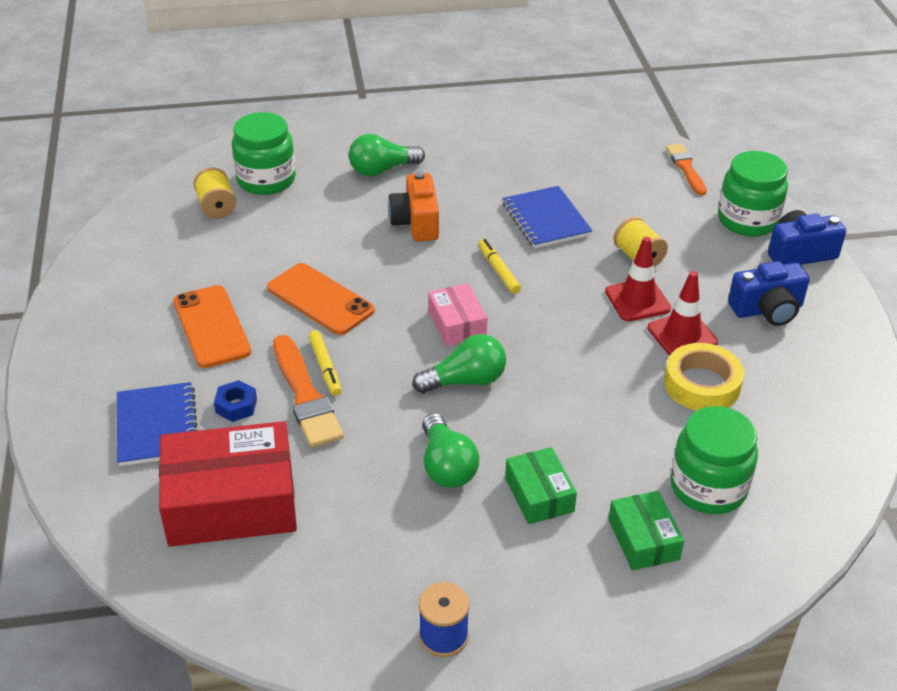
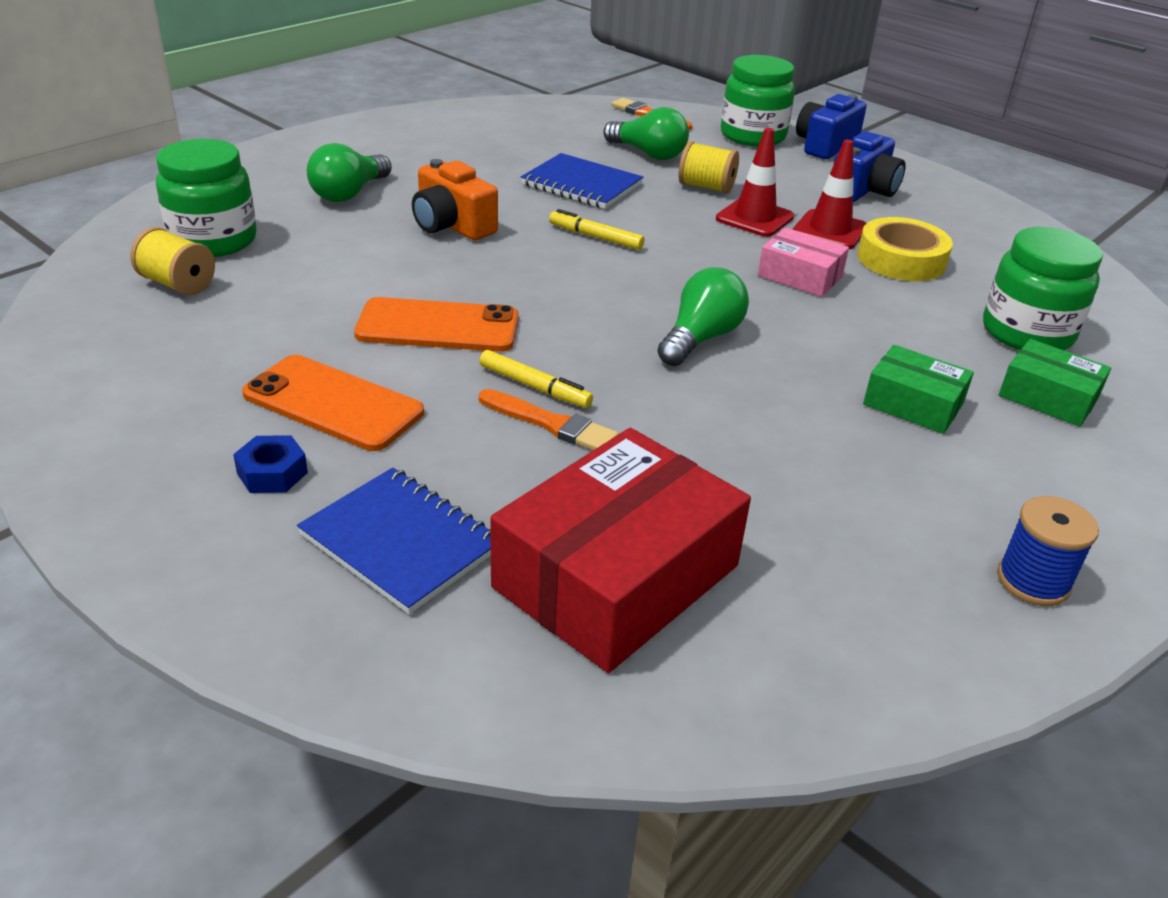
camera: 40 degrees left, 5 degrees down
blue nut [214,380,257,422] -> blue nut moved to [233,435,308,493]
orange brush [273,335,344,448] -> orange brush [479,389,619,450], size x0.65
green light bulb [422,413,479,488] -> green light bulb moved to [603,107,689,160]
pink box [428,283,487,346] -> pink box moved to [758,228,849,297]

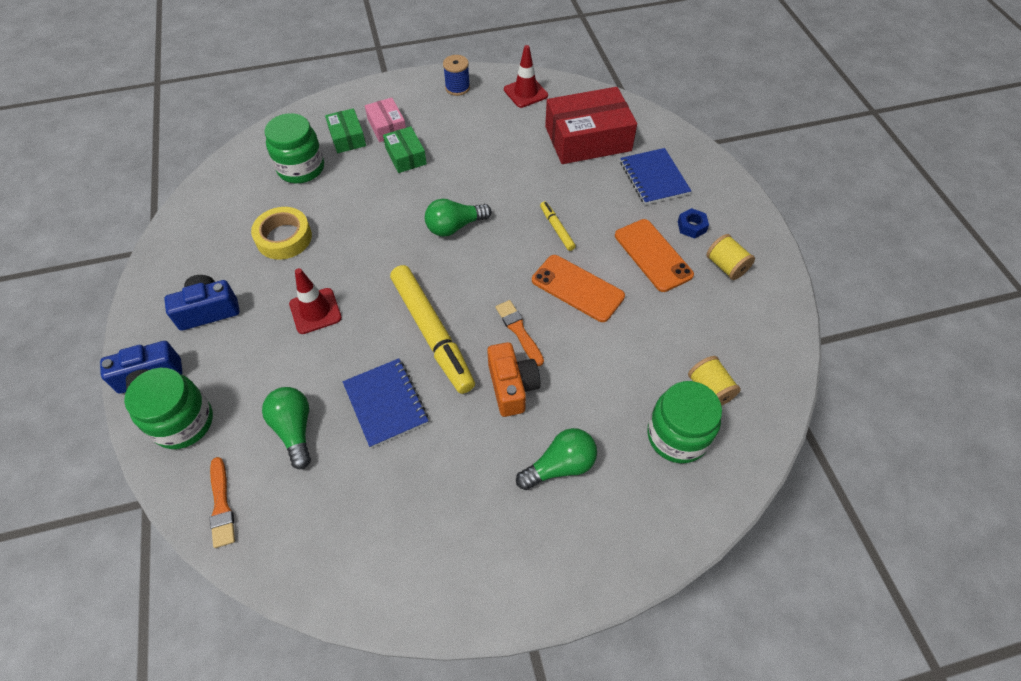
camera: 145 degrees left, 20 degrees up
orange brush [479,389,619,450] -> orange brush moved to [495,300,544,366]
yellow marker [549,209,644,250] -> yellow marker [390,265,475,394], size x2.21
yellow spool [679,141,739,194] -> yellow spool moved to [706,234,755,280]
pink box [758,228,849,297] -> pink box moved to [365,98,406,142]
red traffic cone [793,140,866,249] -> red traffic cone moved to [504,45,548,108]

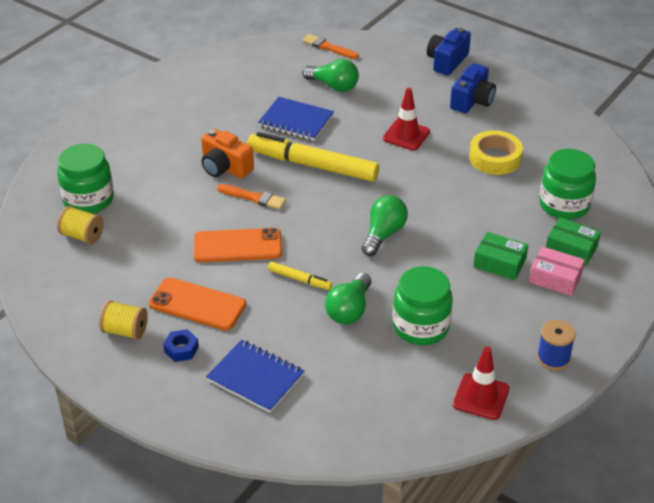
camera: 140 degrees right, 15 degrees down
green jar [124,368,213,449] -> green jar moved to [393,266,453,345]
green light bulb [516,428,597,490] -> green light bulb moved to [325,273,371,324]
red box [545,87,637,164] -> none

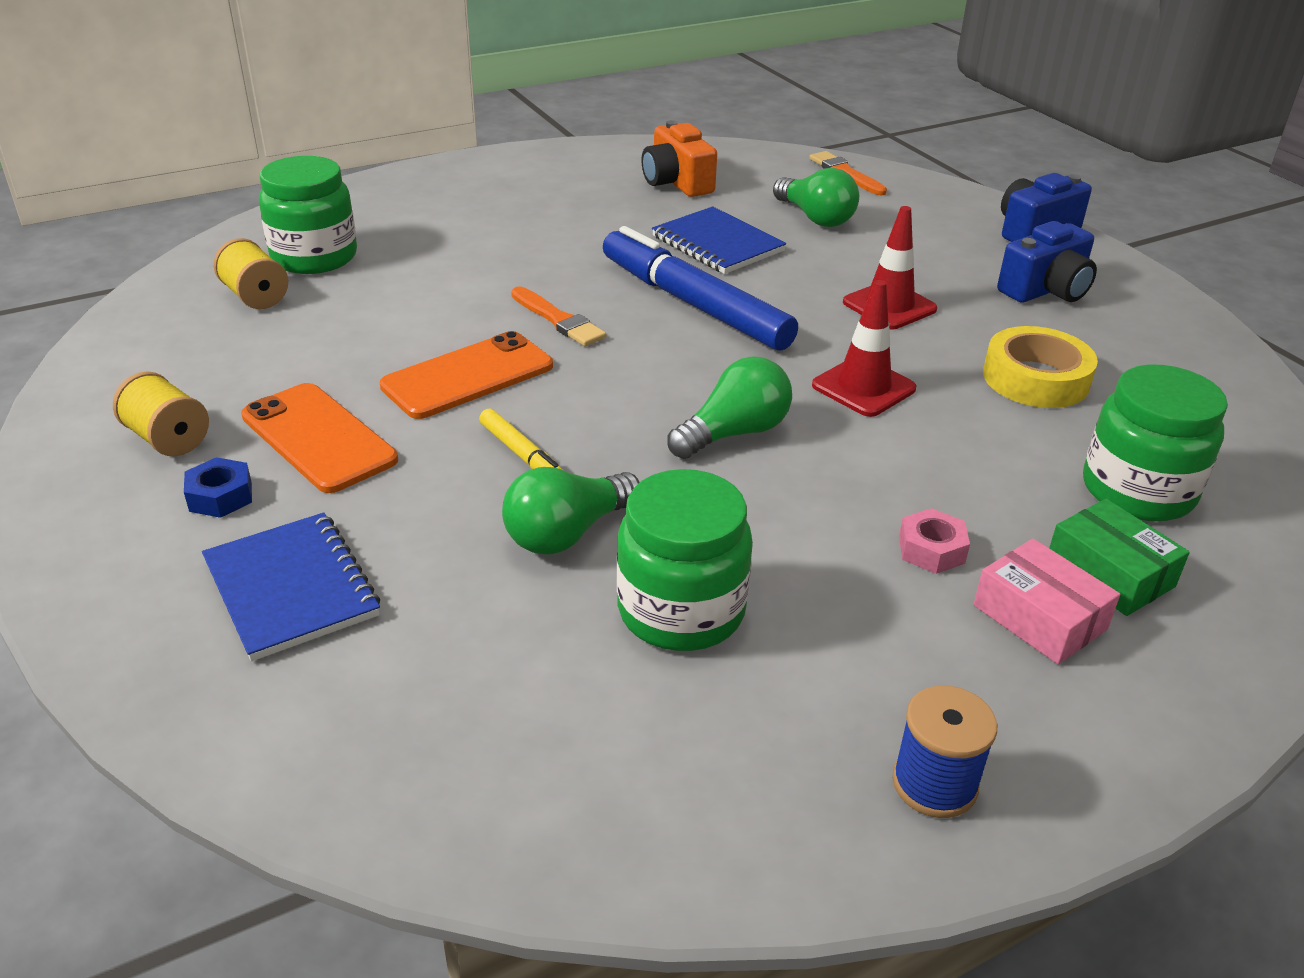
camera: 25 degrees right, 5 degrees down
orange phone [194,228,282,262] -> orange phone turned 60 degrees counterclockwise [380,331,553,419]
orange camera [201,129,254,178] -> orange camera moved to [641,120,717,197]
yellow marker [247,132,379,181] -> blue marker [603,226,798,351]
red traffic cone [453,346,509,420] -> red traffic cone moved to [812,280,916,417]
green box [473,232,528,280] -> pink nut [899,508,970,574]

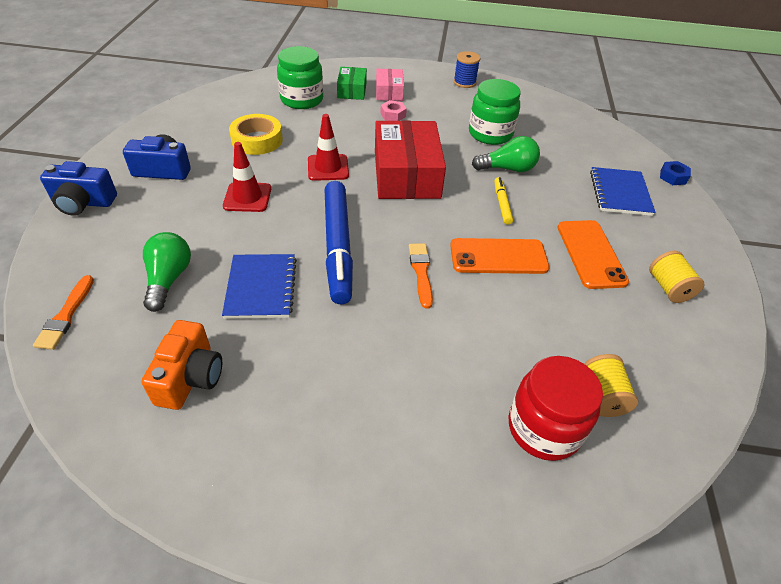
camera: 145 degrees left, 10 degrees up
blue nut [184,457,252,518] -> blue nut moved to [660,161,691,185]
green jar [259,156,357,274] -> red jar [509,356,603,461]
green light bulb [667,356,792,459] -> red box [375,120,446,199]

